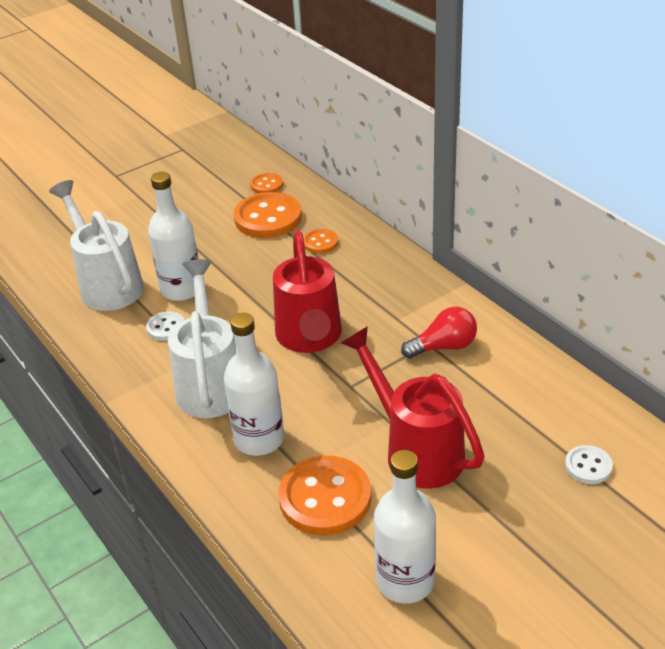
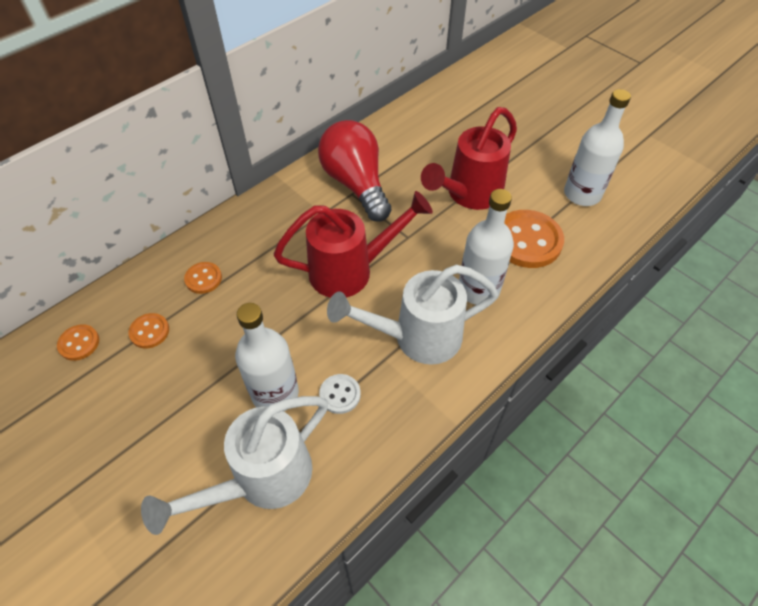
camera: 100 degrees left, 15 degrees up
orange button [234,192,302,238] -> orange button [128,313,169,349], size x0.51
red light bulb [401,307,477,358] -> red light bulb [318,120,392,222], size x1.73
white button [565,445,613,484] -> none

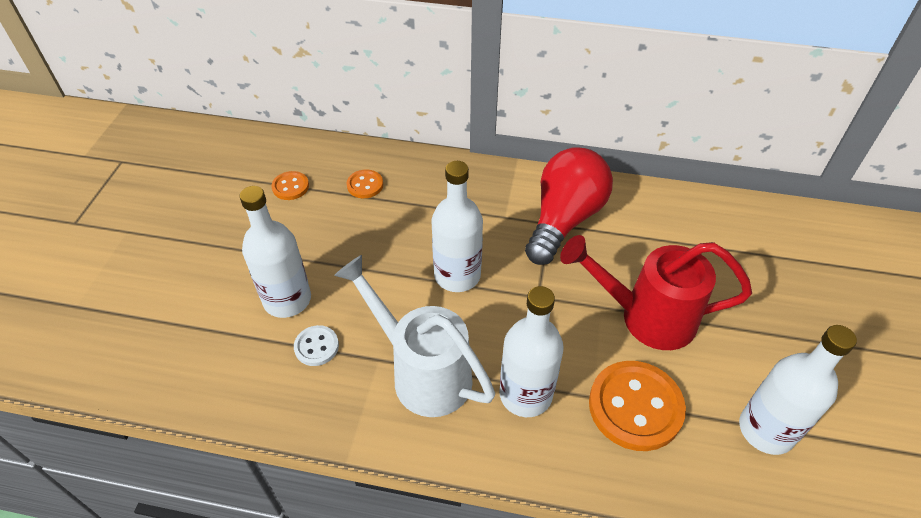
camera: 55 degrees right, 5 degrees down
orange button [57,324,99,361] -> none
white watering can [141,396,328,535] -> none
red watering can [274,191,433,298] -> white bottle [431,161,483,292]

